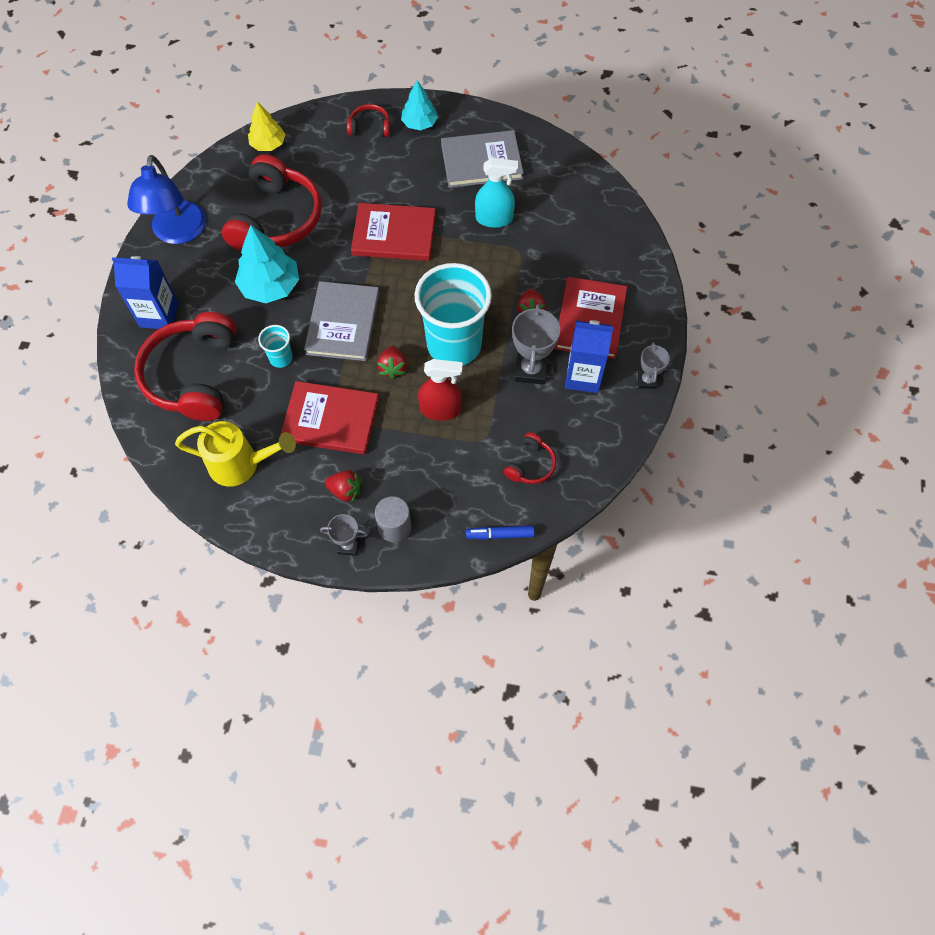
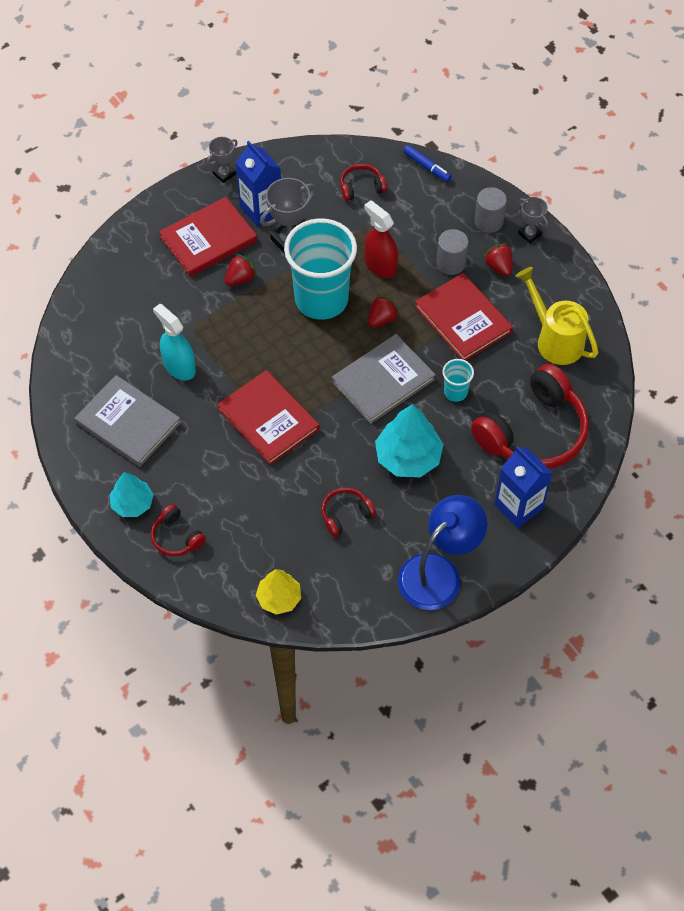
camera: 135 degrees left, 5 degrees down
red headphones [222,154,322,251] -> red headphones [321,488,376,537], size x0.46
none -> grey cylinder [436,229,469,275]

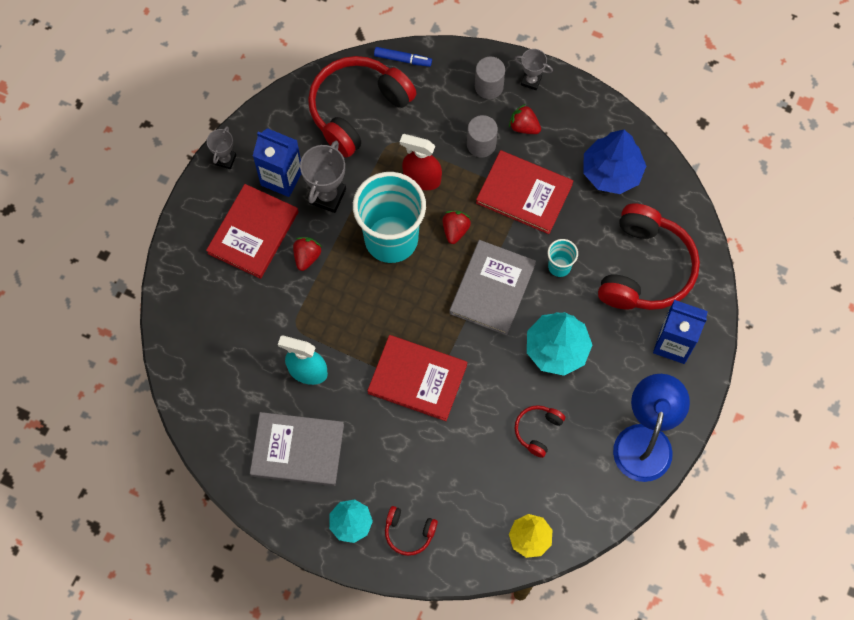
camera: 30 degrees left, 10 degrees up
red headphones [340,164,387,201] -> red headphones [308,56,417,158], size x2.19
yellow watering can [516,267,598,365] -> blue tree [584,130,646,194]

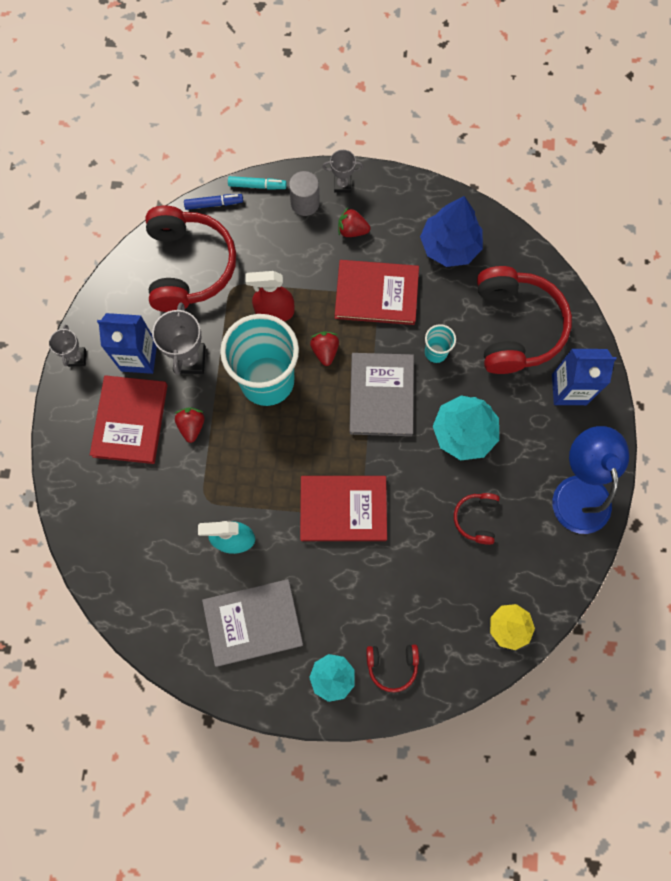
camera: 20 degrees left, 5 degrees up
red headphones [308,56,417,158] -> red headphones turned 150 degrees clockwise [145,205,236,312]
grey cylinder [467,115,498,158] -> none
none -> turquoise marker [228,176,287,190]

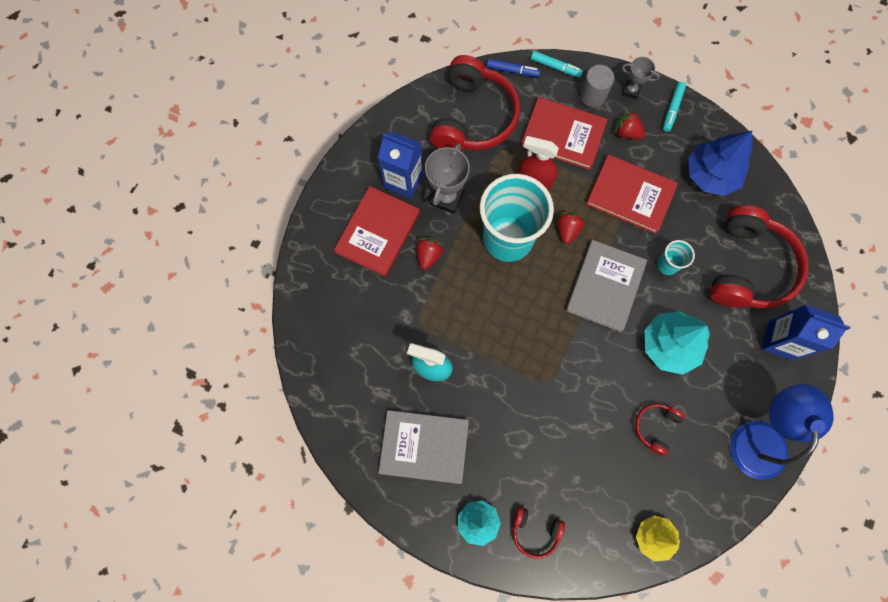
camera: 20 degrees right, 0 degrees up
grey trophy [49,324,86,367] -> none
red book [300,476,387,541] -> red book moved to [520,97,608,170]
none -> turquoise marker [663,82,686,132]

